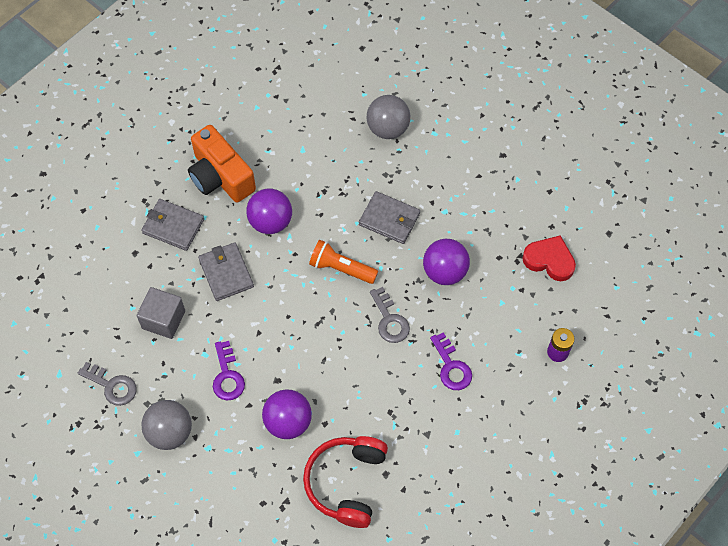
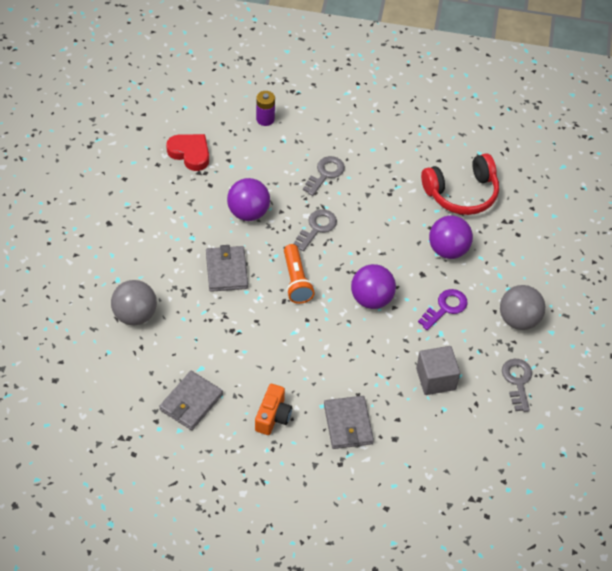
camera: 125 degrees left, 10 degrees down
orange camera [188,125,256,203] -> orange camera [255,384,292,435], size x0.59
grey wallet [198,242,254,301] -> grey wallet moved to [159,371,223,430]
purple ball [246,189,292,234] -> purple ball moved to [351,264,396,309]
purple key [430,332,472,390] -> grey key [303,156,345,196]
red heart [522,235,576,281] -> red heart turned 135 degrees clockwise [166,134,209,171]

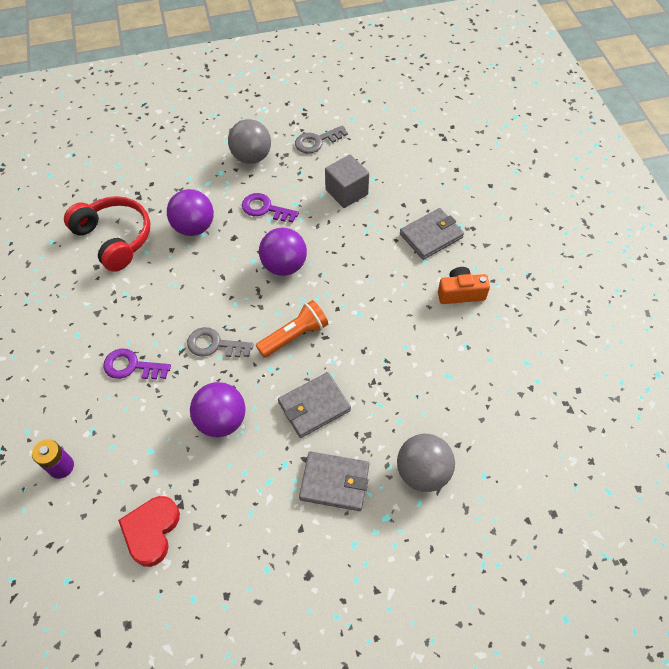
camera: 110 degrees left, 5 degrees up
grey wallet [159,371,223,430] -> grey wallet moved to [299,452,369,511]
grey key [303,156,345,196] -> purple key [103,348,171,379]

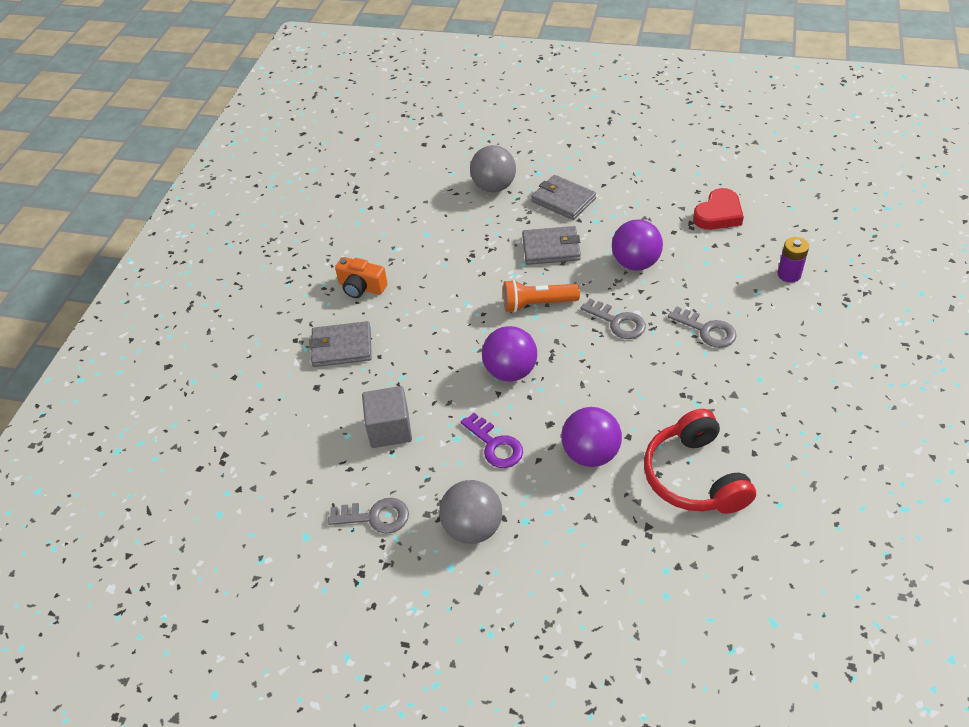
camera: 150 degrees left, 10 degrees down
purple key [103,348,171,379] -> grey key [668,306,736,348]

